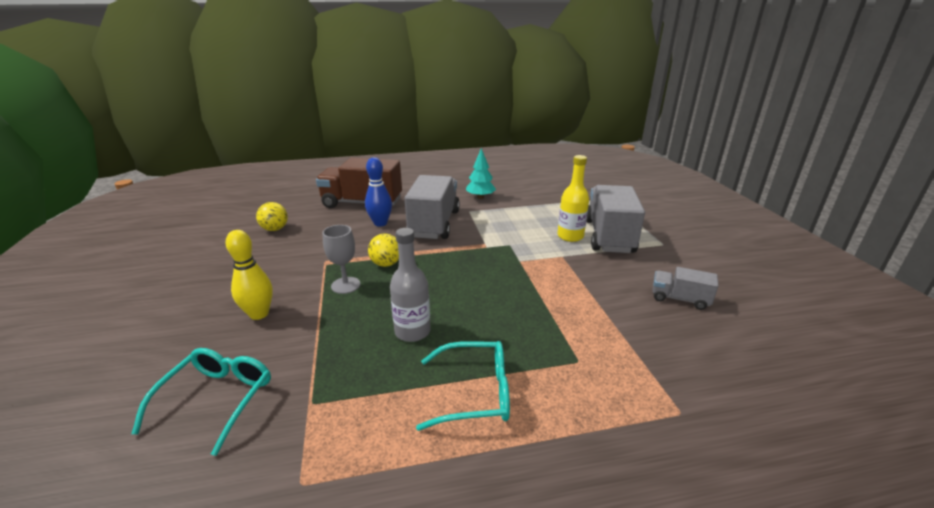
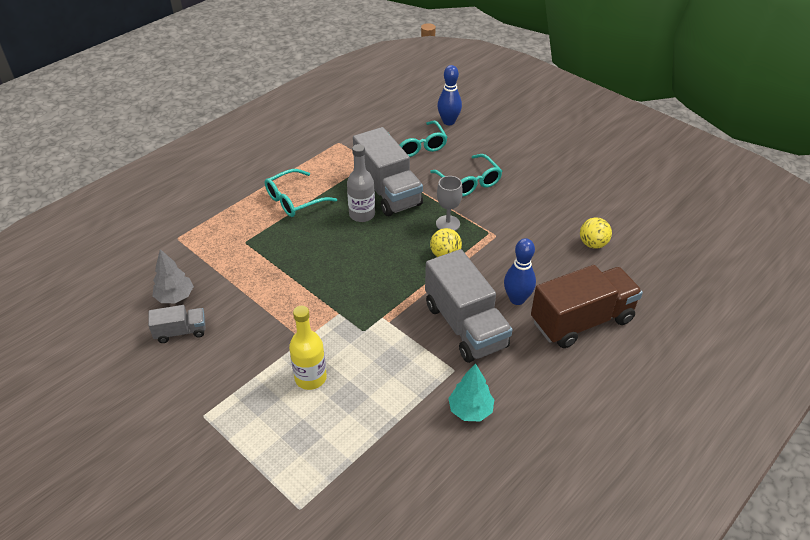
camera: 145 degrees right, 15 degrees up
yellow bowling pin [226,230,273,320] -> turquoise glasses [430,154,502,197]
grey truck [586,185,645,253] -> grey truck moved to [353,127,423,216]
none -> grey tree [152,249,194,303]
none -> blue bowling pin [437,65,462,125]

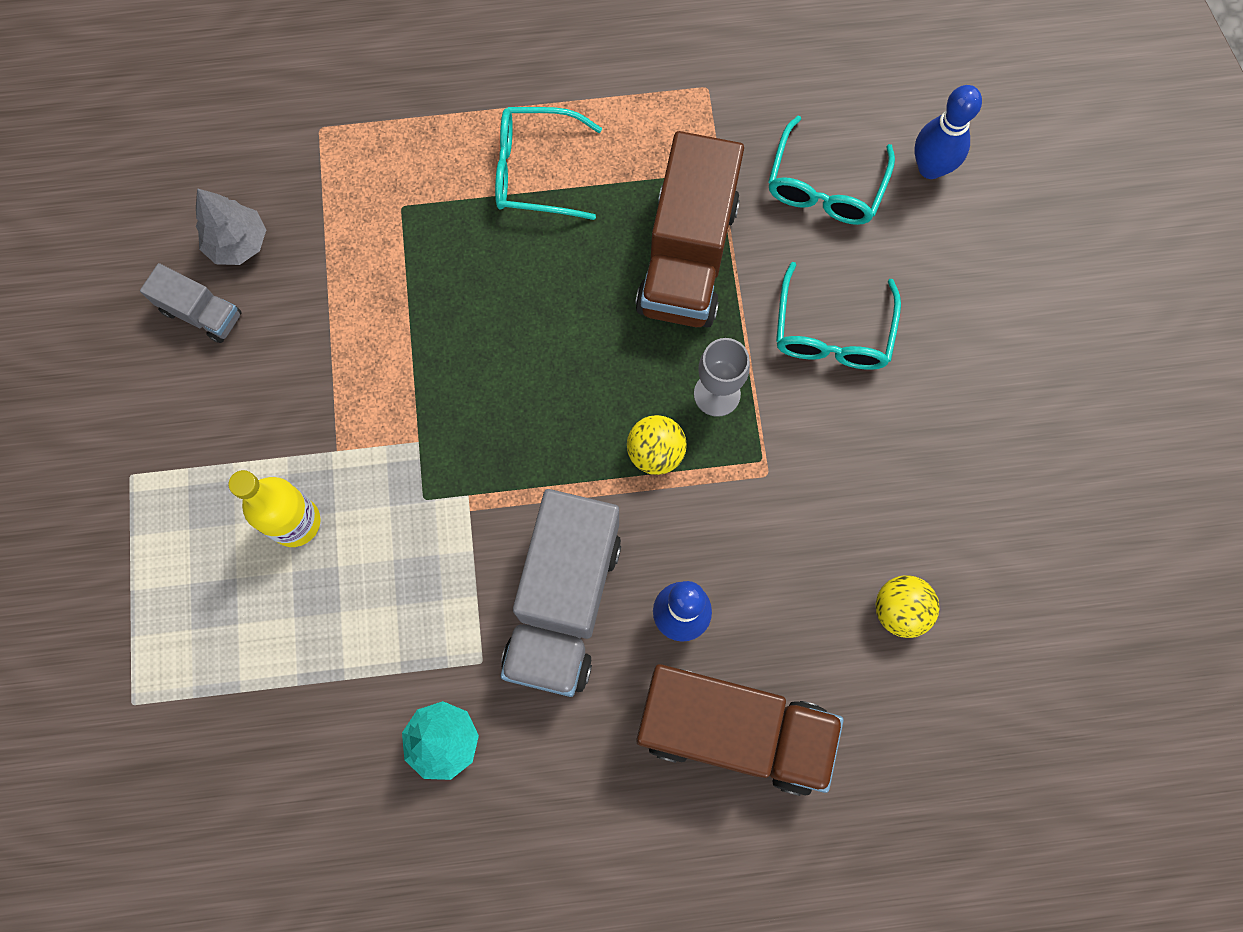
camera: 40 degrees right, 30 degrees up
grey bottle [347,144,375,222] -> none
grey truck [353,127,423,216] -> brown truck [635,131,744,328]

